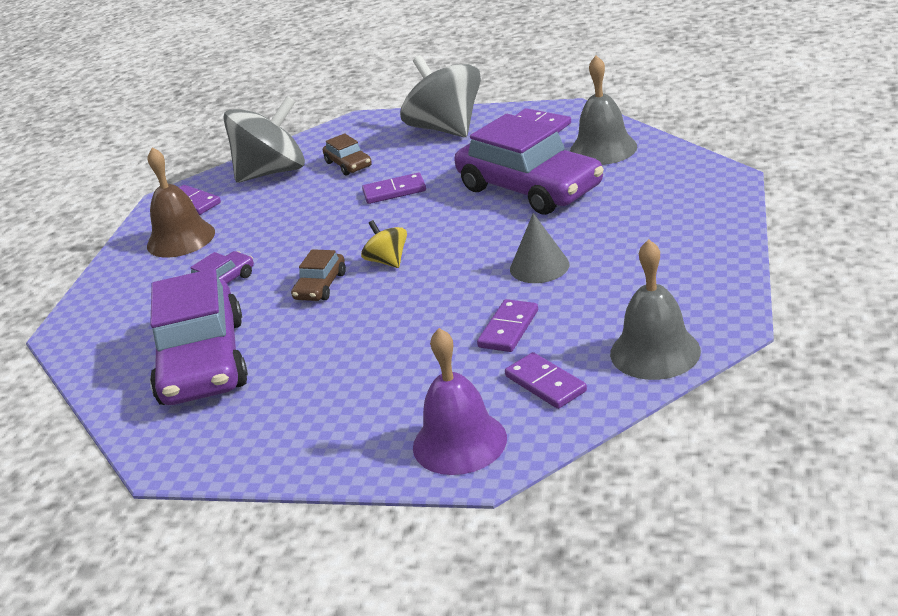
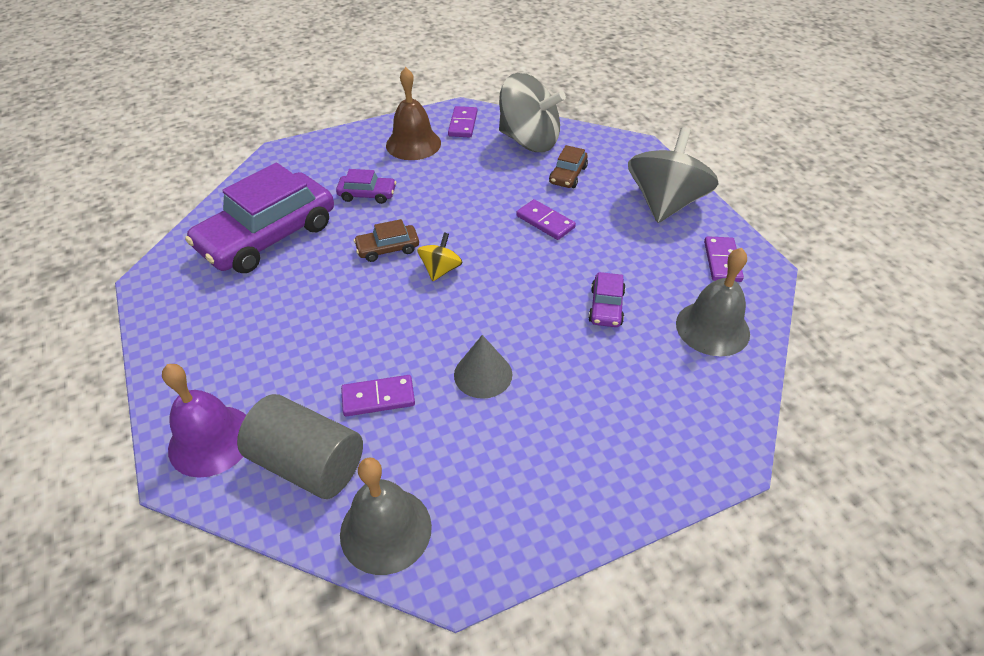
camera: 50 degrees right, 15 degrees up
purple car [454,114,604,215] -> purple car [588,272,626,327], size x0.44
purple domino [505,352,587,409] -> grey cylinder [237,394,363,499]

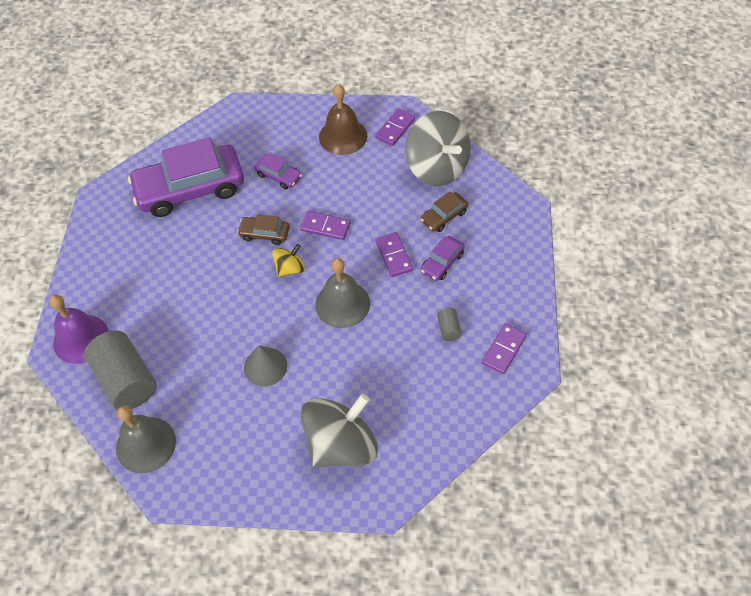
camera: 30 degrees right, 10 degrees up
purple domino [341,375,415,417] -> purple domino moved to [300,211,351,240]
purple car [588,272,626,327] -> purple car moved to [421,236,465,281]
grey spinning top [628,127,719,223] -> grey spinning top moved to [301,394,378,468]
grey bell [676,248,750,356] -> grey bell moved to [315,258,370,328]
none -> grey cylinder [437,308,462,341]

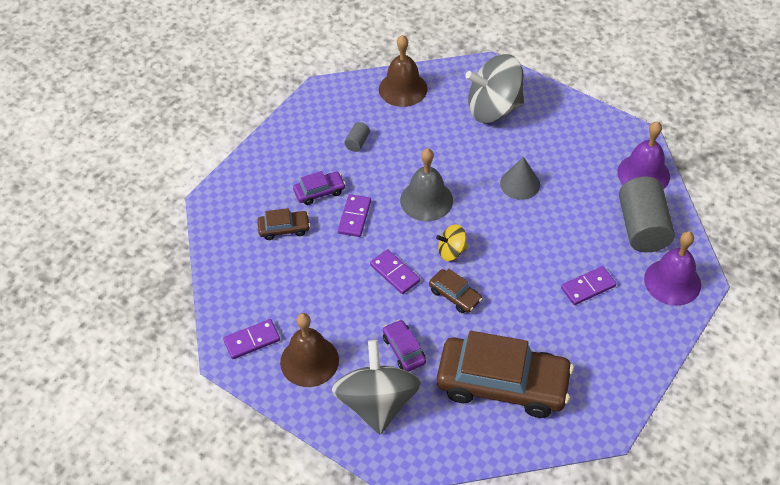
camera: 150 degrees left, 5 degrees down
grey bell [116,405,176,473] -> purple bell [617,121,670,190]
purple car [128,137,244,217] -> brown car [437,331,574,418]
grey spinning top [405,111,471,186] -> grey spinning top moved to [332,340,421,435]
purple domino [482,323,527,374] -> purple domino moved to [561,266,616,305]
none -> brown bell [379,35,428,107]

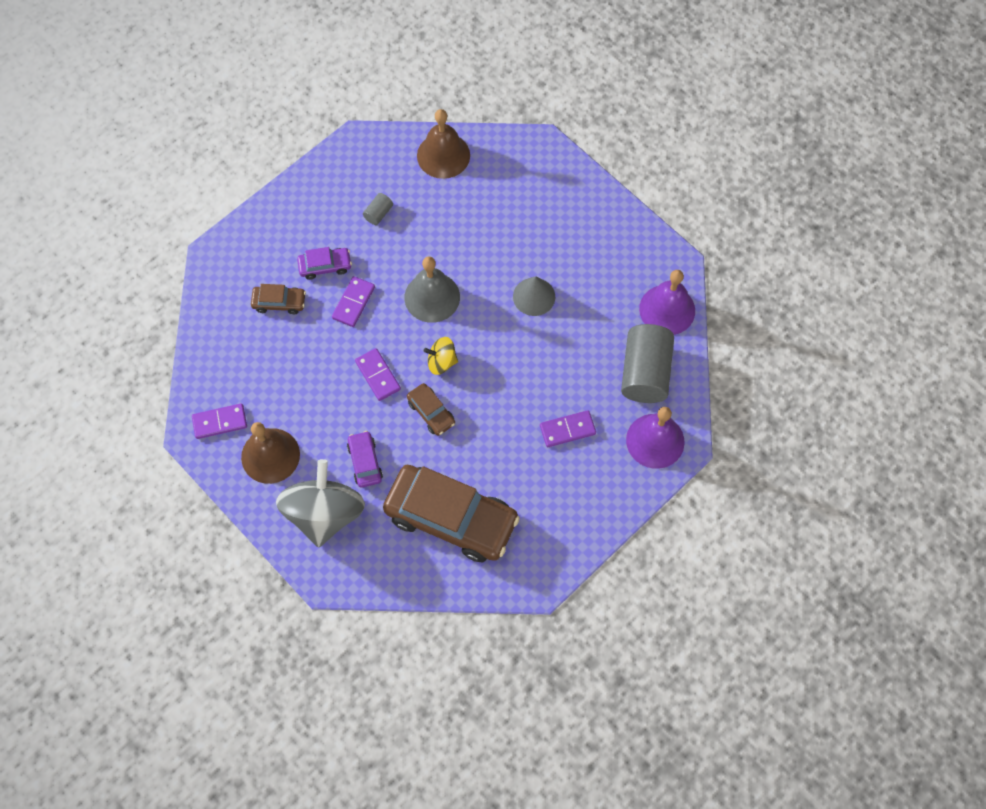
camera: 10 degrees right, 15 degrees up
grey spinning top [465,54,524,123] -> none

